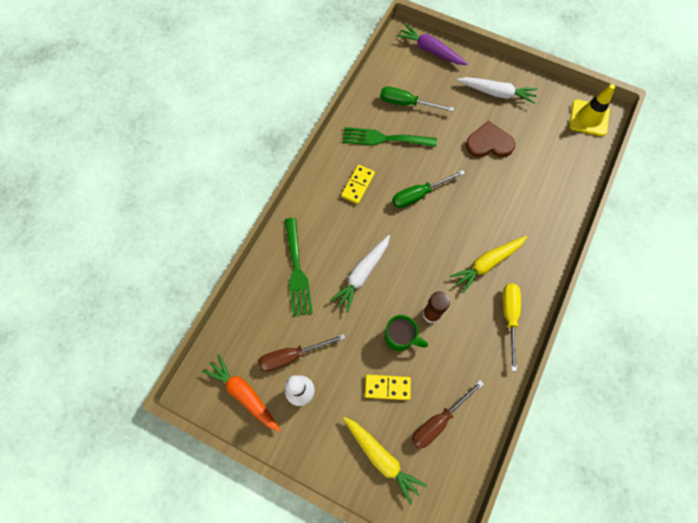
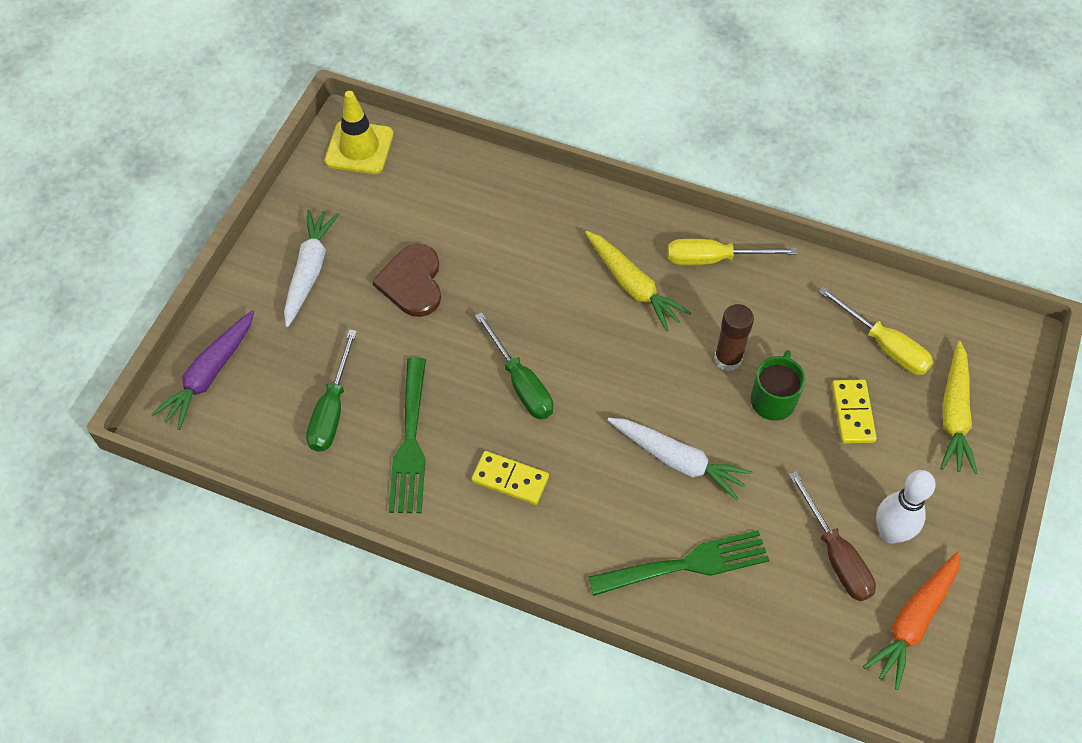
camera: 95 degrees left, 10 degrees down
yellow carrot [343,417,427,505] -> yellow carrot turned 150 degrees clockwise [940,341,977,474]
brown screwdriver [412,380,484,449] -> yellow screwdriver [818,286,933,375]

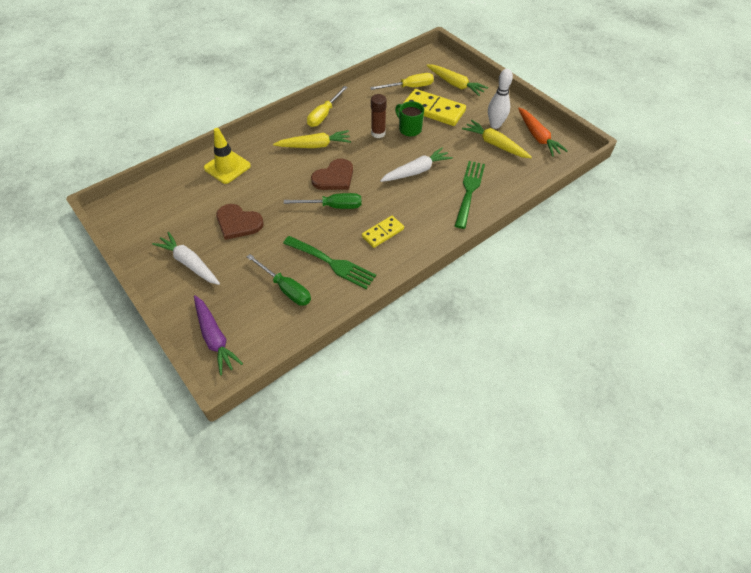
camera: 60 degrees left, 5 degrees down
yellow traffic cone [325,91,394,174] -> yellow traffic cone moved to [204,128,251,184]
brown screwdriver [789,471,876,601] -> yellow carrot [462,120,532,158]
yellow domino [832,380,877,444] -> yellow domino [403,89,466,126], size x1.74
none -> brown heart [311,159,353,190]

